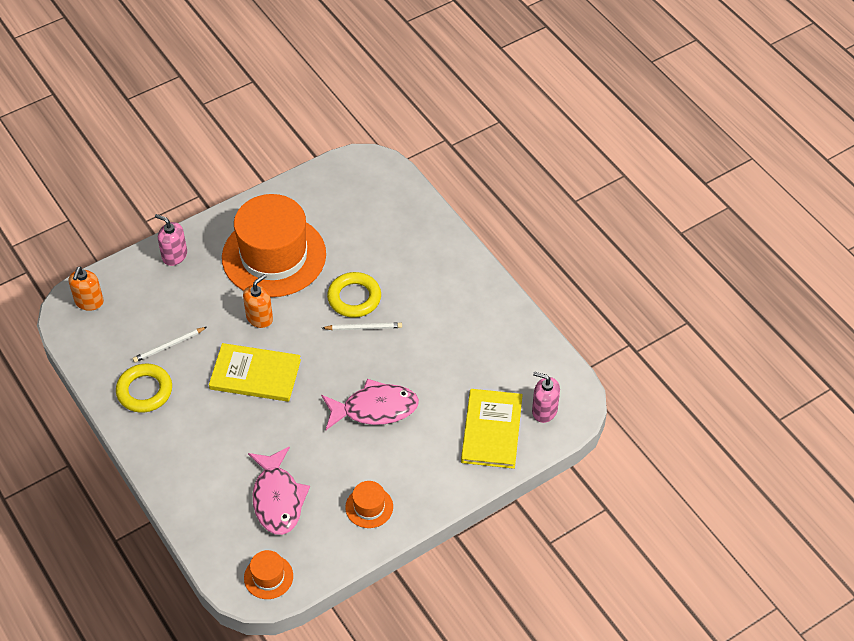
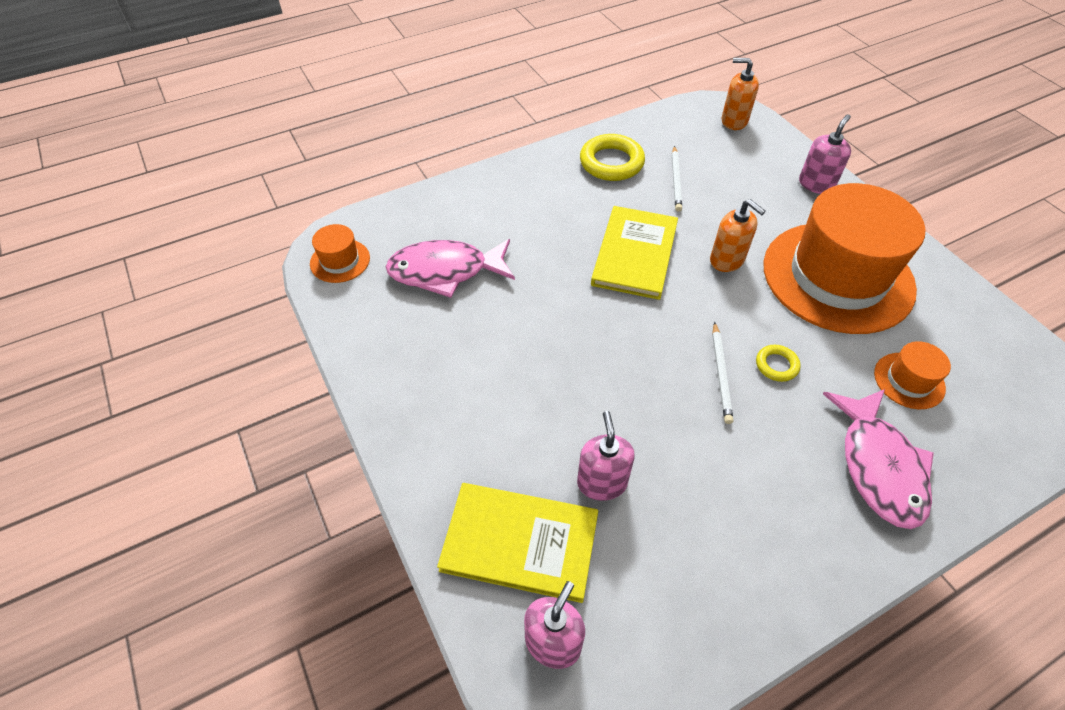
camera: 95 degrees right, 0 degrees up
white pencil [132,327,207,363] -> white pencil turned 150 degrees counterclockwise [672,146,682,212]
pink fish [321,379,419,430] -> pink fish moved to [823,389,934,529]
yellow ring [327,272,381,317] -> yellow ring [756,345,801,382], size x0.52
orange hat [345,481,393,528] -> orange hat moved to [874,341,951,409]
none -> pink soap dispenser [577,411,635,501]

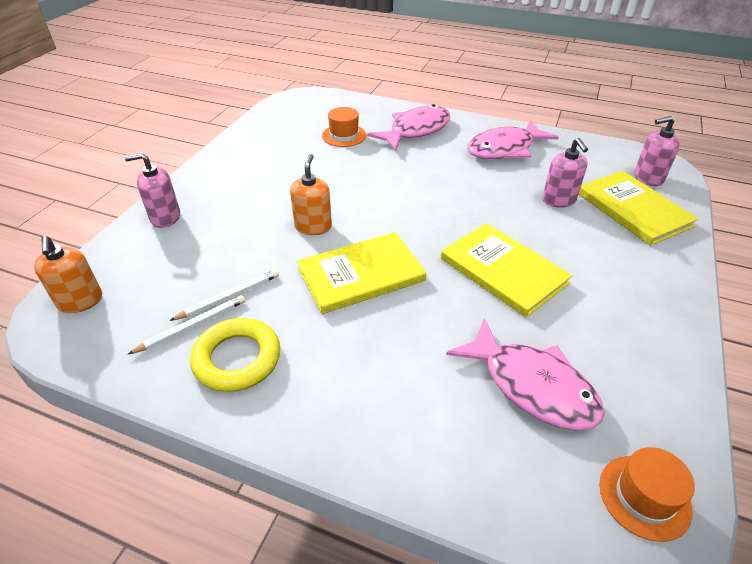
camera: 130 degrees left, 10 degrees down
pink soap dispenser [577,411,635,501] -> pink soap dispenser turned 60 degrees counterclockwise [542,138,588,208]
white pencil [712,322,733,424] -> white pencil moved to [128,295,245,354]
yellow ring [756,345,801,382] -> none
orange hat [763,183,925,334] -> none
none -> yellow book [441,223,573,317]
none -> pink fish [467,120,559,159]

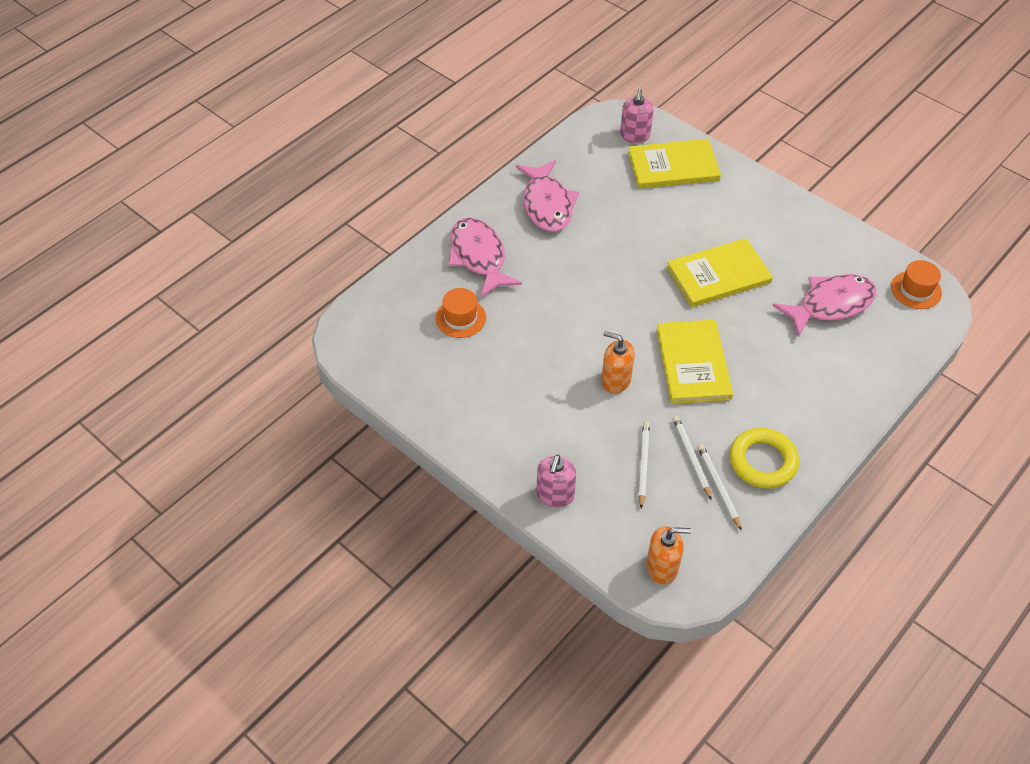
camera: 70 degrees left, 10 degrees up
pink soap dispenser [542,138,588,208] -> none
none -> white pencil [638,422,650,508]

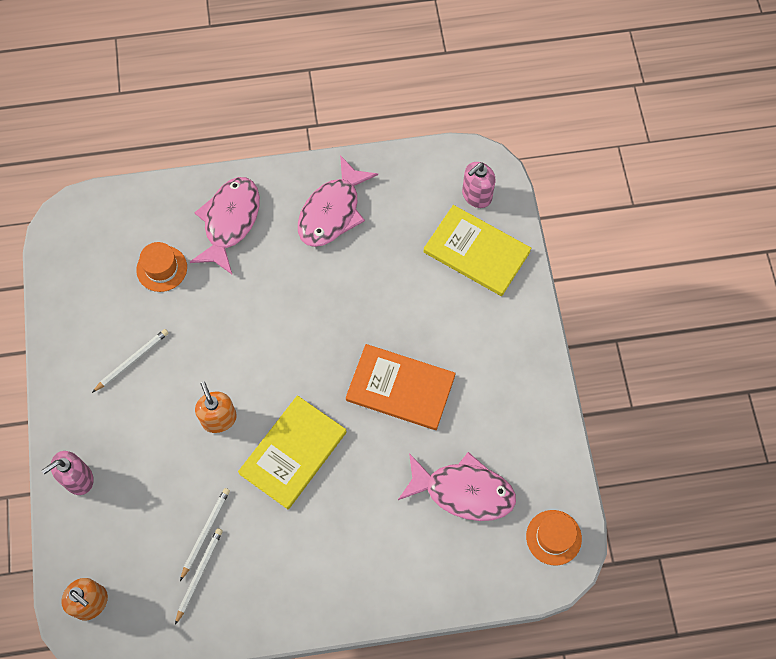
camera: 40 degrees right, 15 degrees up
white pencil [638,422,650,508] -> white pencil moved to [92,329,169,393]
yellow book [666,238,773,307] -> orange book [346,344,456,430]
yellow ring [730,428,799,489] -> none

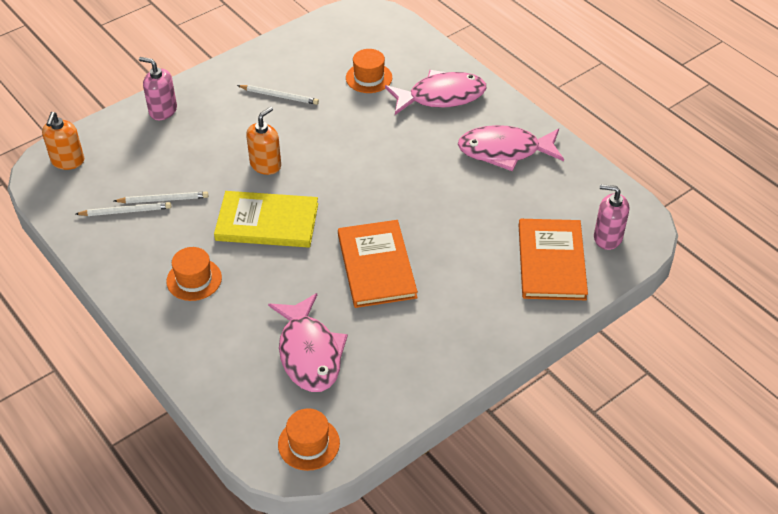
camera: 60 degrees right, 20 degrees down
yellow book [424,205,531,296] -> orange book [519,219,588,300]
none -> orange hat [166,247,222,301]

